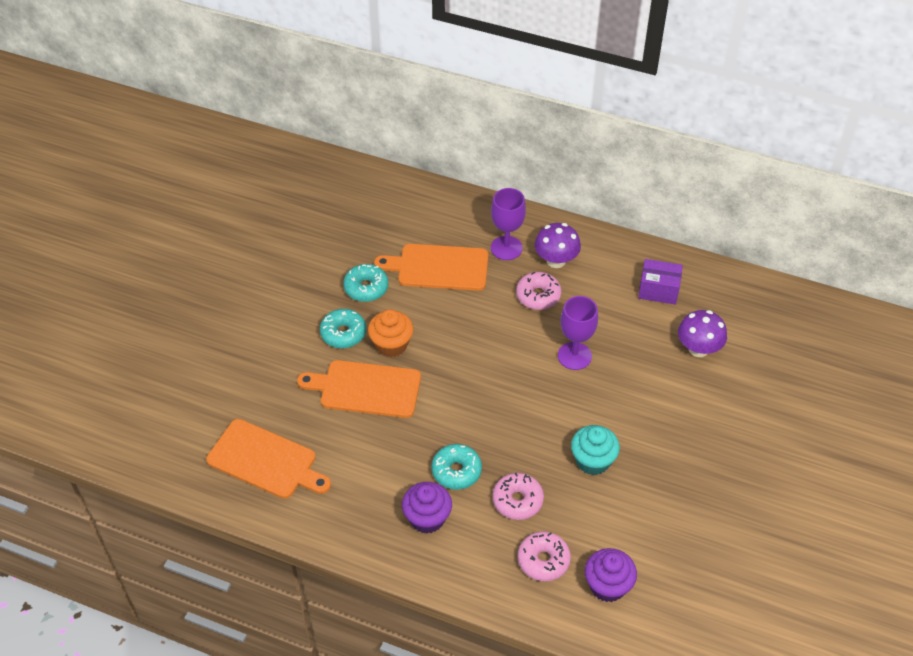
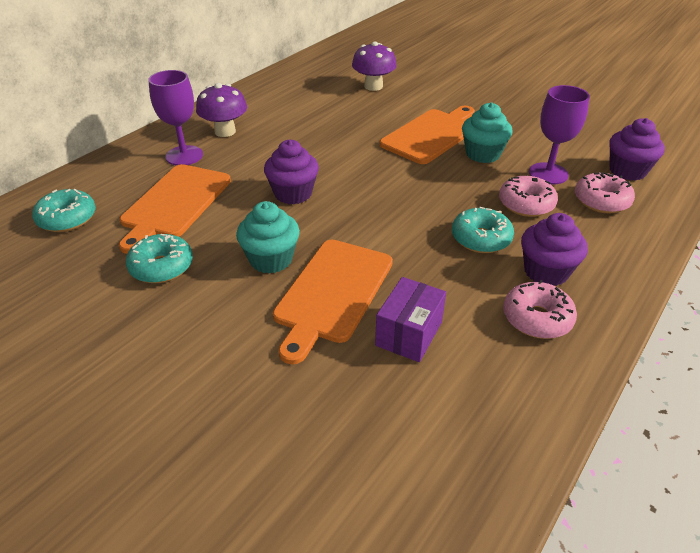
camera: 75 degrees left, 10 degrees down
orange cutting board [206,419,331,499] -> orange cutting board moved to [380,106,475,164]
turquoise donut [320,309,366,348] -> turquoise donut moved to [32,189,96,232]
orange cupcake [368,310,413,357] -> turquoise cupcake [236,201,300,273]
pink donut [516,272,562,310] -> pink donut moved to [503,280,577,339]
purple goblet [558,296,598,370] -> purple goblet moved to [529,85,590,185]
purple box [638,259,683,305] -> purple box moved to [375,277,446,362]
none -> purple cupcake [264,140,319,205]

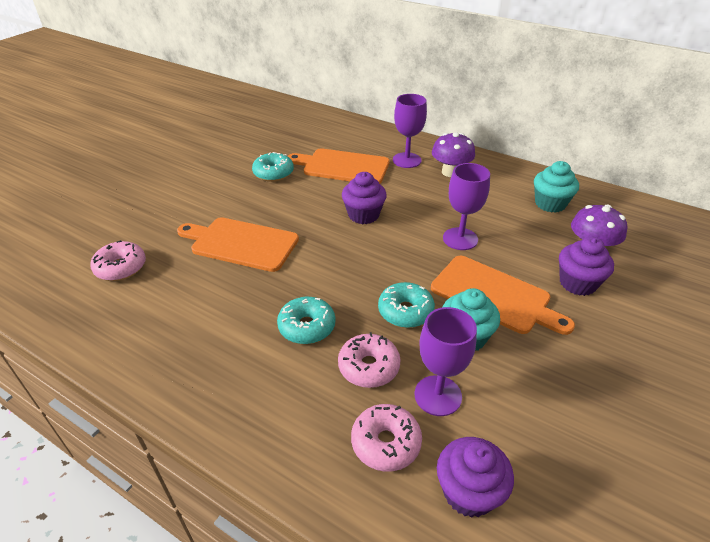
camera: 85 degrees right, 0 degrees up
turquoise donut [32,189,96,232] -> turquoise donut moved to [378,282,435,328]
turquoise cupcake [236,201,300,273] -> turquoise cupcake moved to [534,161,579,213]
purple box [375,277,446,362] -> none
pink donut [503,280,577,339] -> pink donut moved to [90,240,146,281]
purple cupcake [521,213,588,286] -> purple cupcake moved to [559,236,614,296]
none -> purple goblet [443,163,490,250]

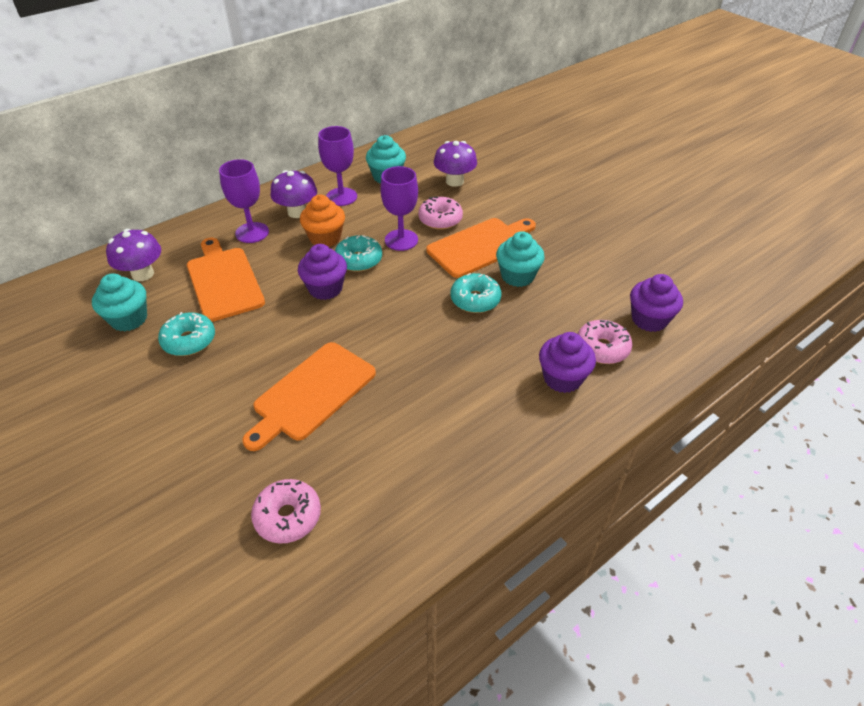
camera: 70 degrees left, 5 degrees up
turquoise donut [277,297,335,344] -> turquoise donut moved to [335,235,382,272]
orange cutting board [288,148,390,184] -> orange cutting board turned 120 degrees clockwise [187,238,265,322]
pink donut [338,332,401,388] -> pink donut moved to [418,196,463,230]
purple goblet [415,307,477,416] -> purple goblet moved to [318,126,357,206]
purple cupcake [559,236,614,296] -> purple cupcake moved to [539,332,596,393]
none -> turquoise cupcake [92,273,147,331]
none -> purple mushroom [106,229,161,281]
none -> orange cupcake [300,195,345,247]

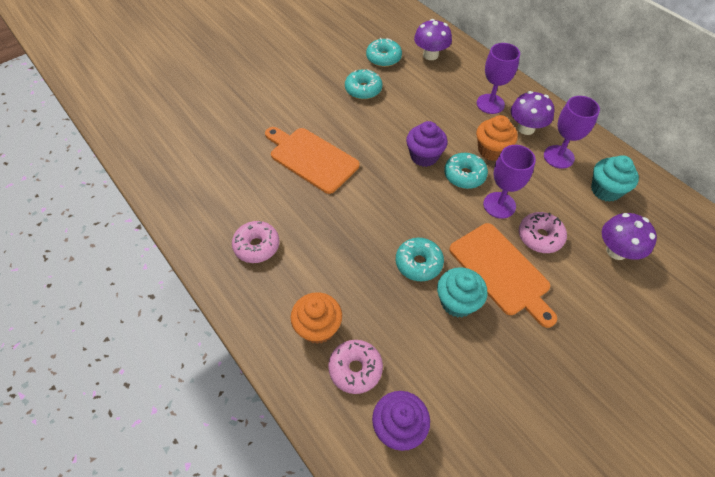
camera: 90 degrees right, 10 degrees up
turquoise cupcake [92,273,147,331] -> turquoise donut [366,38,402,67]
orange cutting board [187,238,265,322] -> none
pink donut [251,479,321,544] -> pink donut moved to [232,221,279,263]
purple cupcake [539,332,596,393] -> orange cupcake [291,292,342,344]

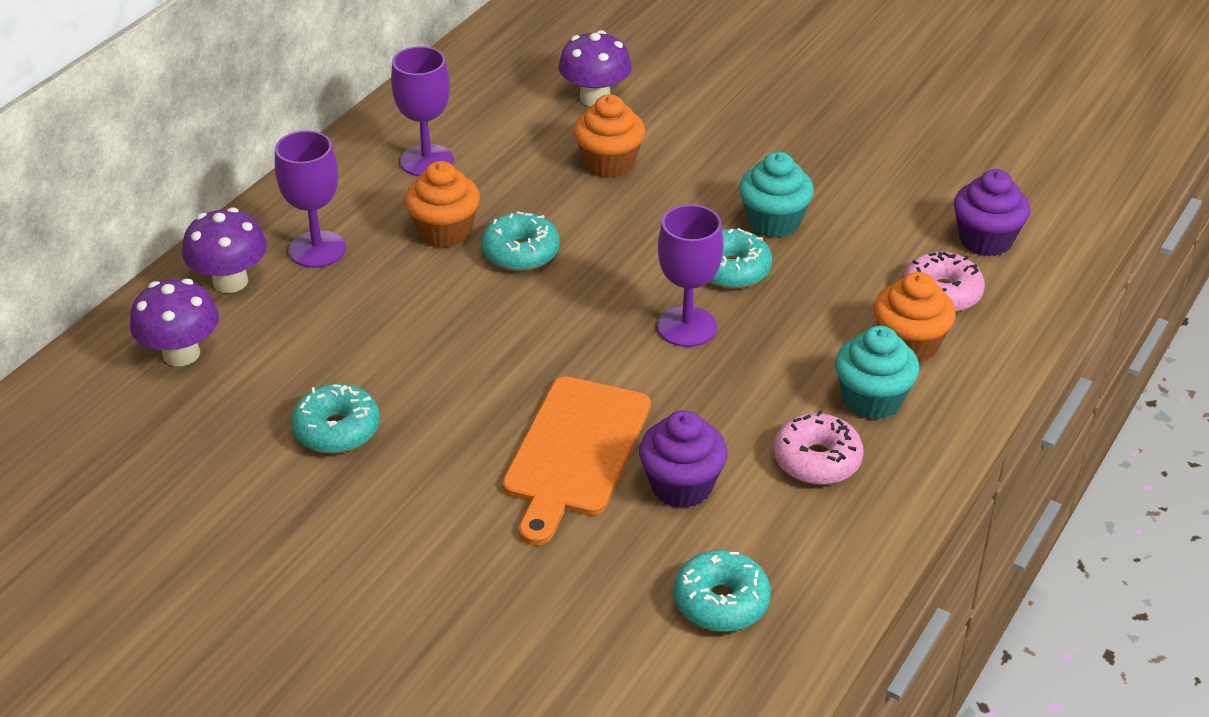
camera: 110 degrees left, 15 degrees down
turquoise donut [366,38,402,67] -> turquoise donut moved to [674,550,771,632]
purple cupcake [406,121,448,167] -> purple cupcake moved to [639,410,727,508]
orange cutting board [449,223,557,328] -> none
purple goblet [483,145,536,219] -> purple goblet moved to [657,204,724,347]
purple mushroom [511,91,555,135] -> purple mushroom moved to [182,207,267,293]
pink donut [519,212,567,253] -> orange cupcake [574,94,645,178]
turquoise cupcake [591,155,639,202] -> turquoise cupcake moved to [835,326,919,420]

